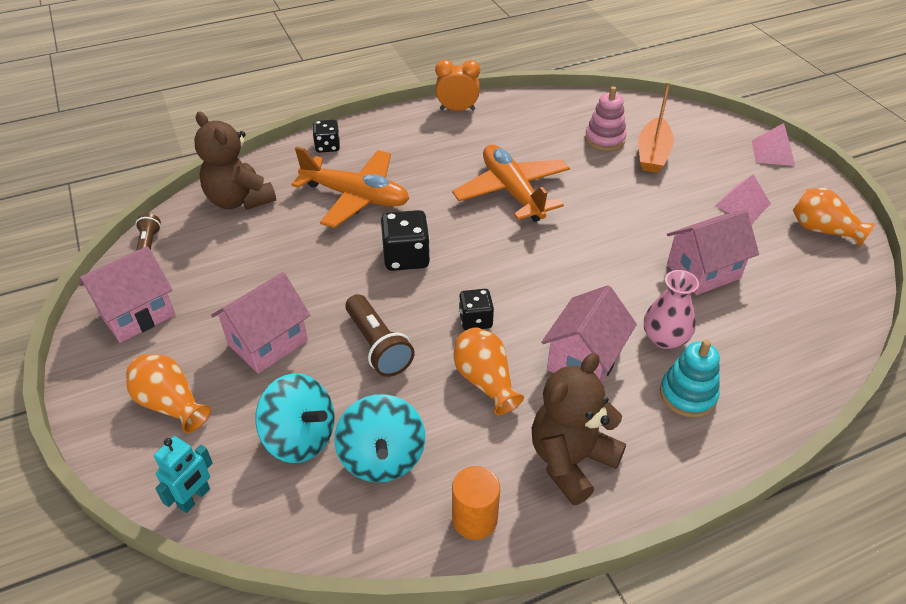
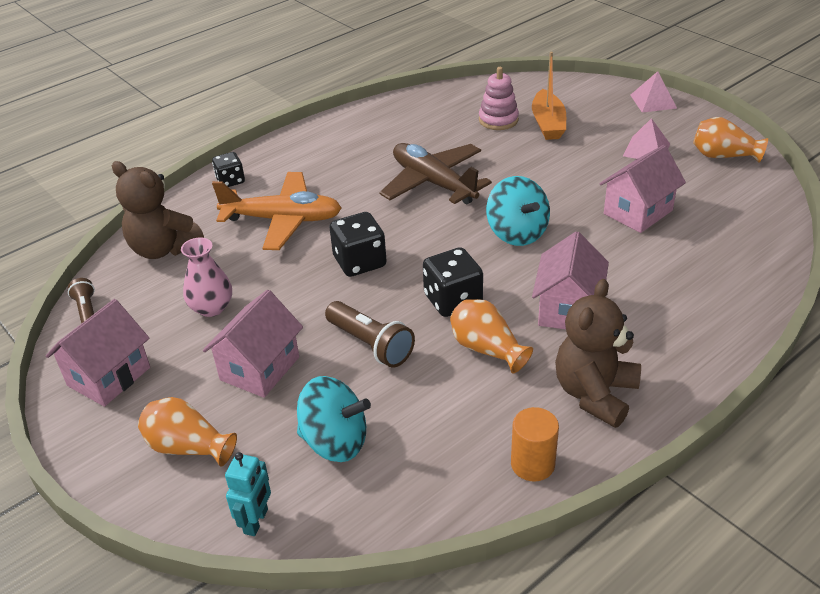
camera: 15 degrees left, 5 degrees down
turquoise spinning top [334,394,425,482] -> turquoise spinning top moved to [486,176,550,246]
orange clock [435,60,480,111] -> none
orange plane [452,145,570,222] -> brown plane [379,143,492,204]
black dice [459,289,494,330] -> black dice [423,247,483,317], size x1.56
pink vase [644,270,699,349] -> pink vase moved to [181,238,232,317]
turquoise stacking toy [660,339,720,418] -> none

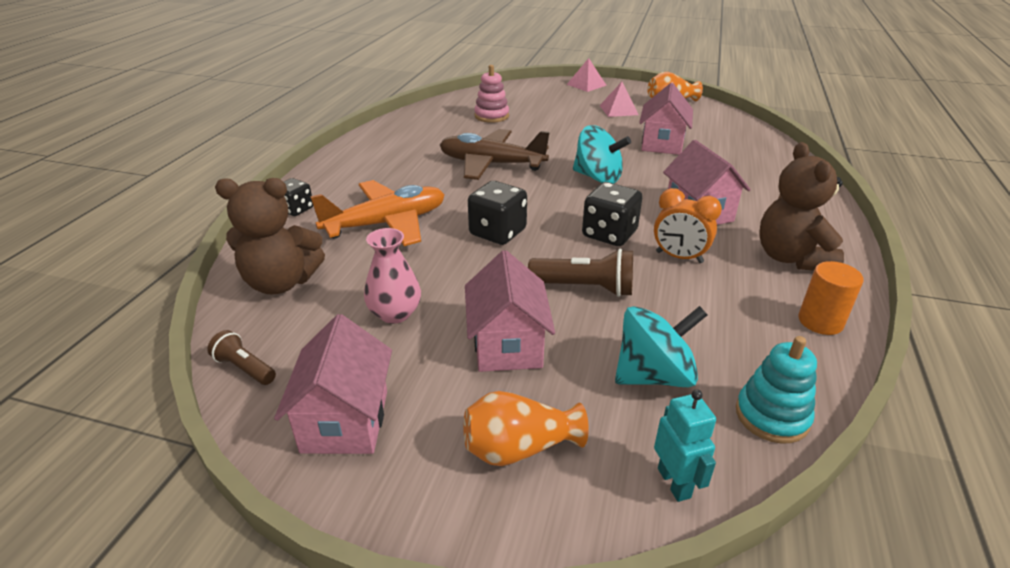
camera: 35 degrees left, 5 degrees down
orange vase [450,299,533,373] -> orange clock [654,188,722,263]
orange boat [532,52,566,140] -> none
none -> turquoise stacking toy [736,336,817,444]

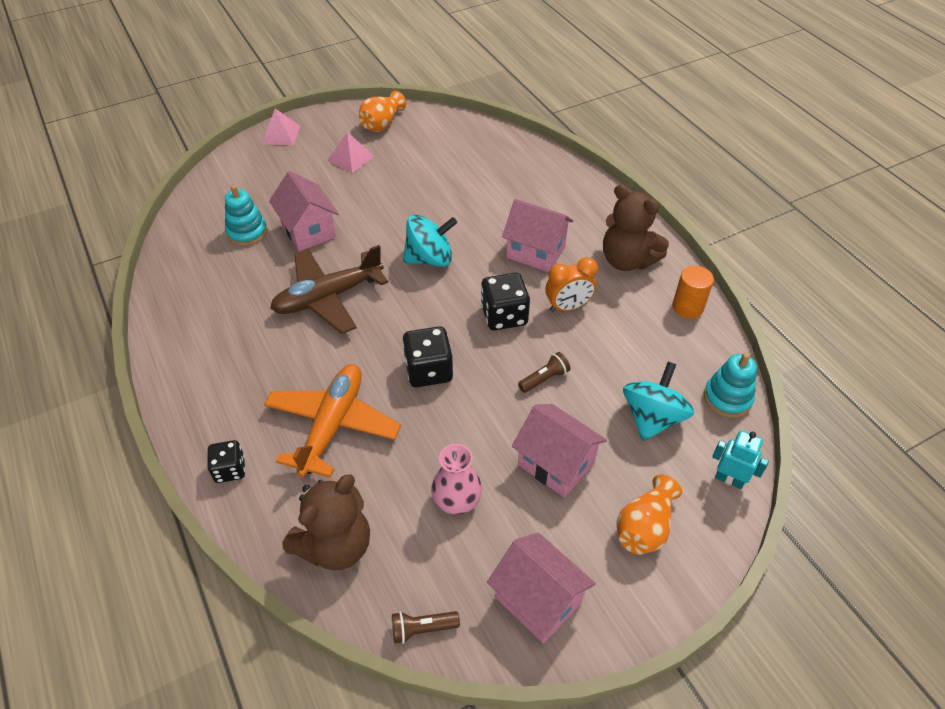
camera: 45 degrees left, 15 degrees up
pink stacking toy [474,65,509,123] -> turquoise stacking toy [225,185,267,246]
brown flashlight [528,249,633,297] -> brown flashlight [518,352,571,393], size x0.61
pink house [639,83,693,155] -> pink house moved to [269,171,338,251]

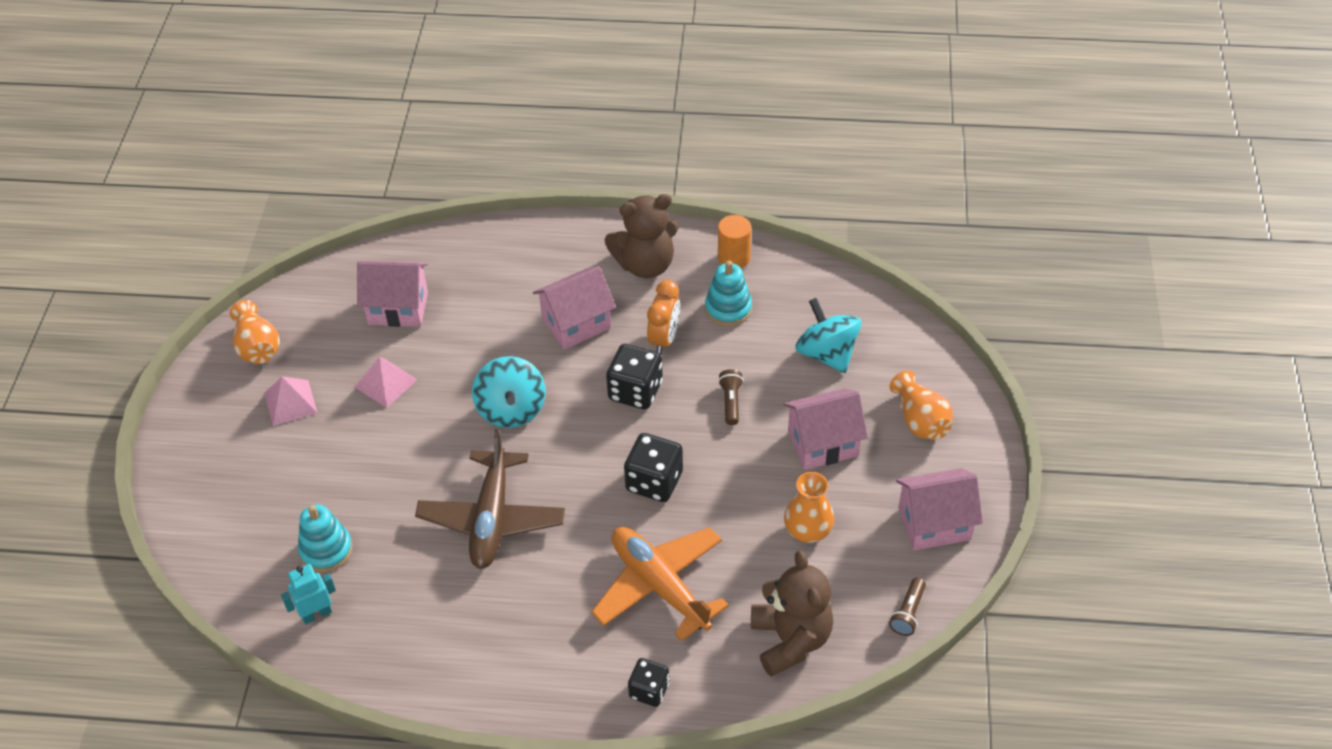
camera: 55 degrees left, 0 degrees up
pink pyramid [261,109,300,145] -> pink pyramid moved to [355,357,417,408]
pink house [269,171,338,251] -> pink house moved to [357,261,428,327]
turquoise spinning top [403,215,457,267] -> turquoise spinning top turned 150 degrees clockwise [472,356,546,428]
pink vase [431,444,482,514] -> orange vase [784,472,834,543]
turquoise stacking toy [704,353,757,417] -> turquoise stacking toy moved to [705,261,752,326]
turquoise robot [712,431,769,489] -> turquoise robot moved to [281,564,336,624]

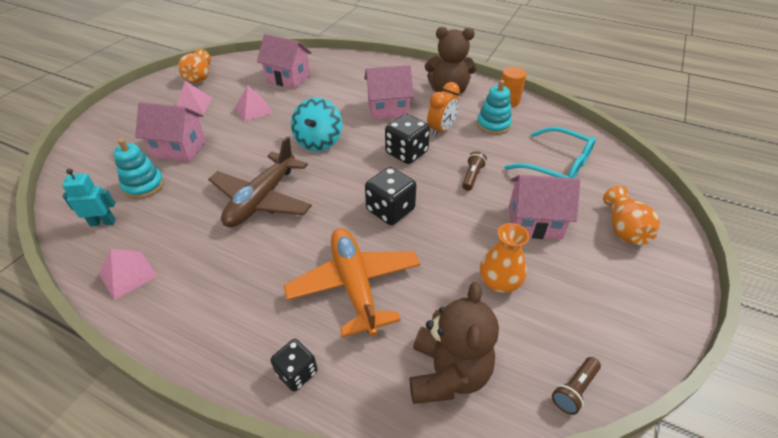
camera: 20 degrees right, 5 degrees down
turquoise spinning top [795,298,862,373] -> turquoise glasses [504,127,596,178]
pink house [896,468,983,550] -> pink house moved to [135,102,206,162]
none -> pink pyramid [99,249,157,300]

